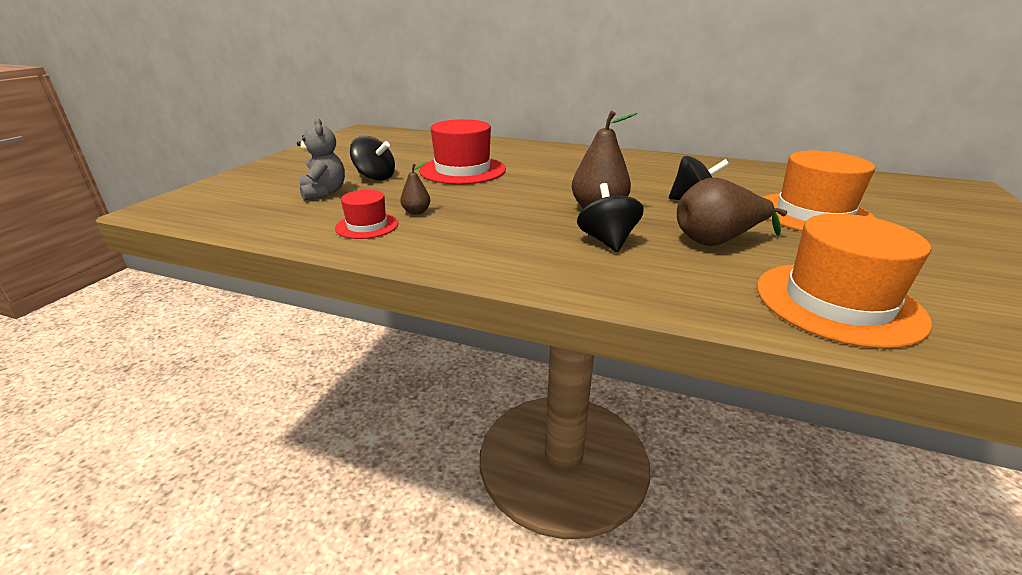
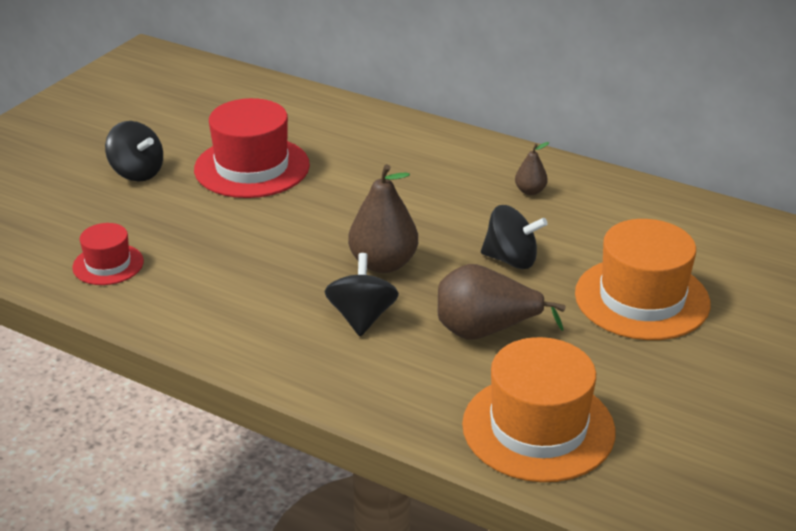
camera: 10 degrees right, 5 degrees up
grey teddy bear [297,118,345,200] -> none
brown pear [400,162,430,215] -> brown pear moved to [515,142,549,195]

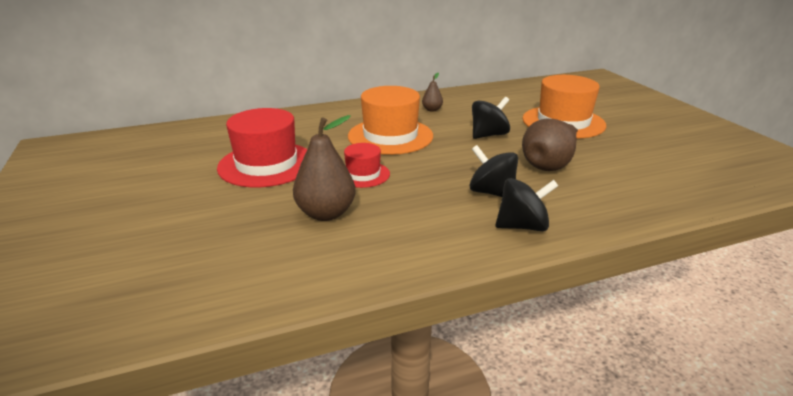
camera: 50 degrees left, 5 degrees down
red hat [72,223,144,285] -> red hat moved to [344,143,390,188]
black spinning top [105,121,163,182] -> black spinning top moved to [495,178,558,231]
brown pear [348,164,418,273] -> brown pear moved to [293,115,356,221]
orange hat [462,337,616,482] -> orange hat moved to [348,86,433,155]

